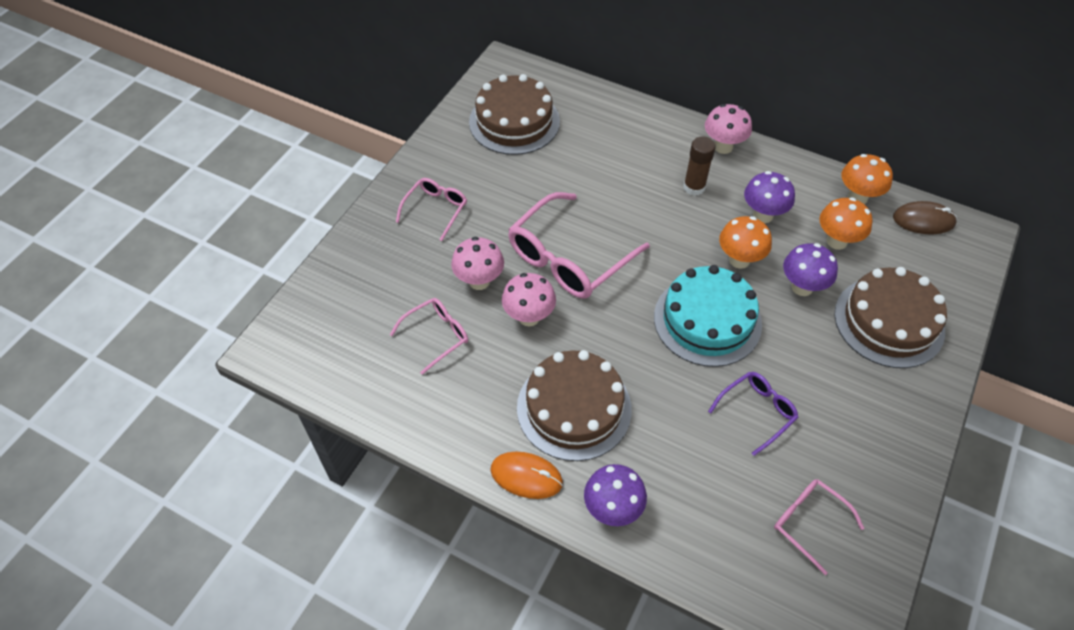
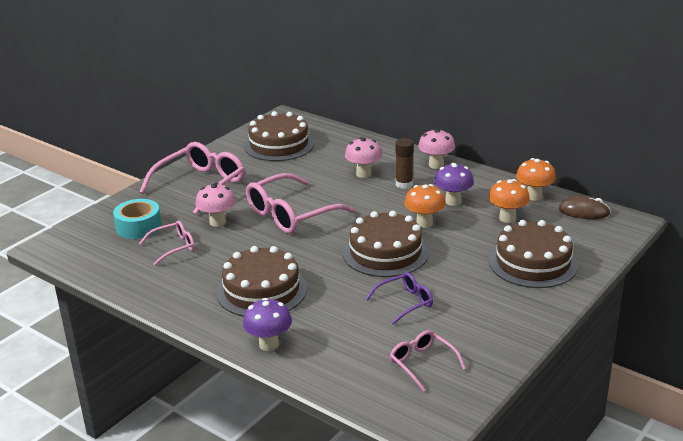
camera: 10 degrees right, 25 degrees down
pink glasses [396,178,467,241] -> pink glasses [140,142,245,215], size x1.86
orange mouse [490,452,563,499] -> none
pink mushroom [502,273,556,326] -> pink mushroom moved to [345,137,382,178]
turquoise cake [654,265,762,367] -> brown cake [343,211,429,277]
purple mushroom [783,243,838,296] -> none
none -> turquoise tape [113,199,162,239]

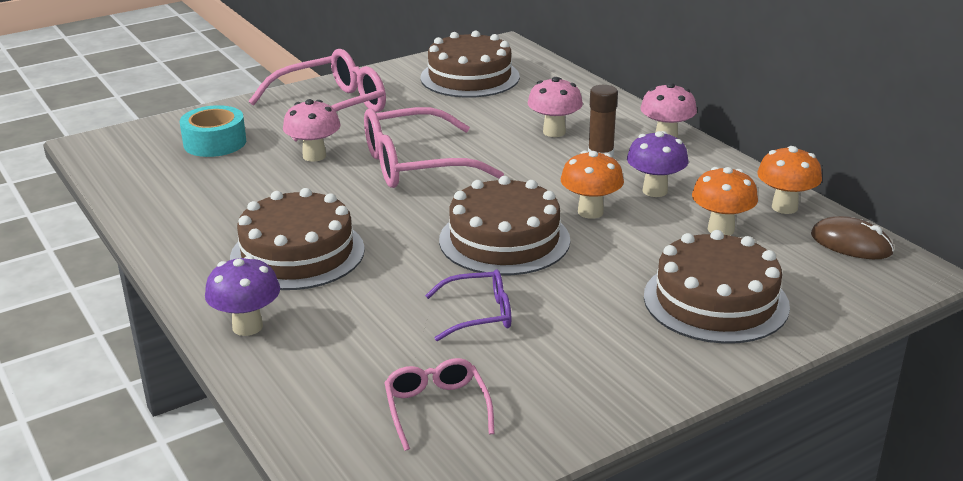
camera: 20 degrees right, 0 degrees up
pink glasses [139,221,195,266] -> none

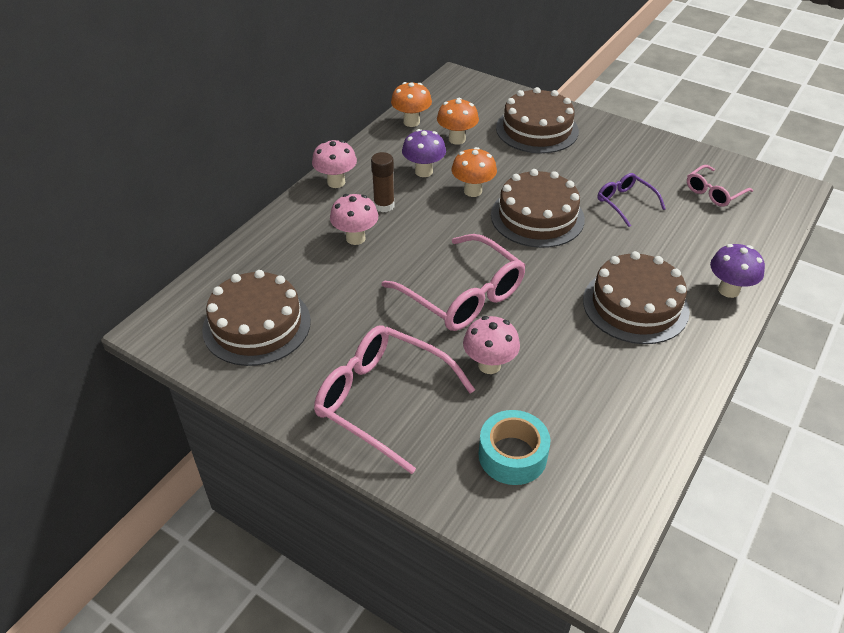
camera: 115 degrees left, 15 degrees up
brown mouse [811,216,894,259] -> none

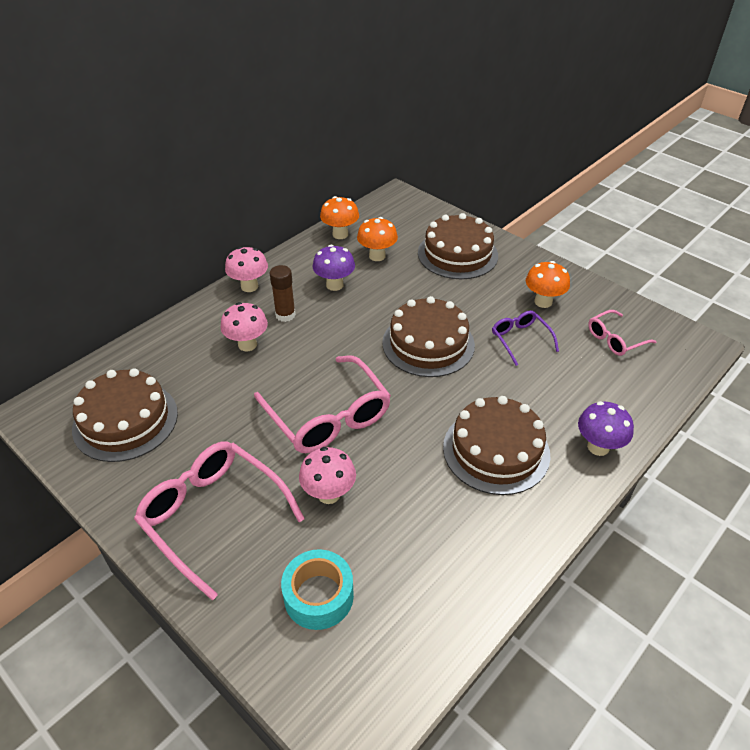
camera: 10 degrees right, 0 degrees up
orange mushroom [452,147,497,197] -> orange mushroom moved to [526,261,570,308]

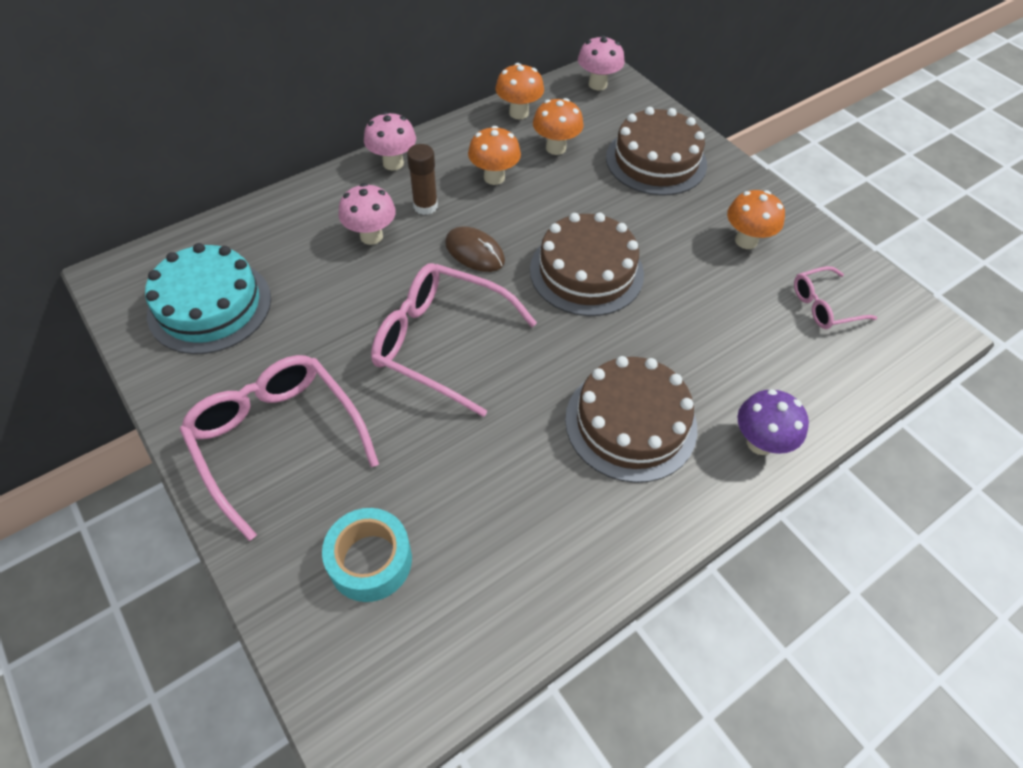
camera: 10 degrees right, 10 degrees up
brown cake [72,368,178,462] -> turquoise cake [145,243,271,354]
pink glasses [254,355,391,453] -> pink glasses turned 135 degrees clockwise [371,263,537,417]
pink mushroom [299,447,356,504] -> pink mushroom moved to [578,35,624,91]
purple mushroom [313,245,355,291] -> orange mushroom [468,126,521,185]
purple glasses [492,311,559,366] -> none
none -> brown mouse [445,227,505,272]

